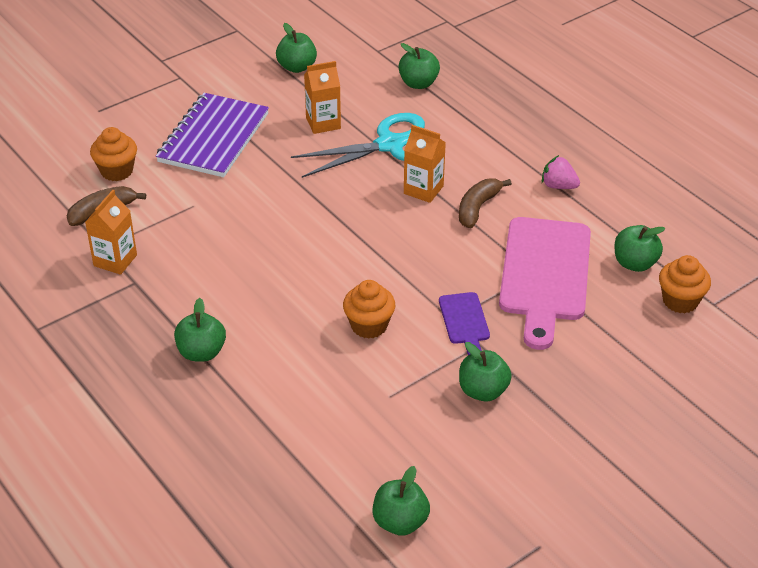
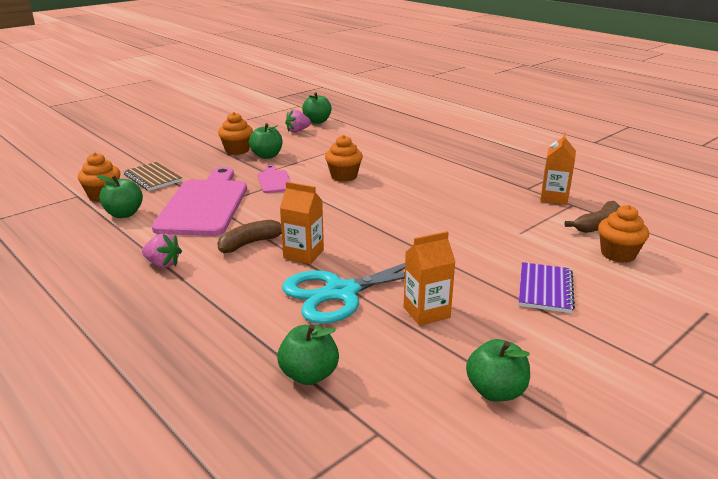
camera: 175 degrees right, 15 degrees down
purple notebook [156,93,269,177] -> purple notebook [519,262,575,313], size x0.59
green apple [174,298,226,362] -> none
purple cutting board [439,292,490,355] -> pink cutting board [258,165,291,193]
brown banana [459,179,512,228] -> brown banana turned 150 degrees counterclockwise [217,220,282,253]
none -> brown notebook [124,162,182,191]
none -> orange cupcake [218,112,253,155]
none -> pink strawberry [285,110,311,132]

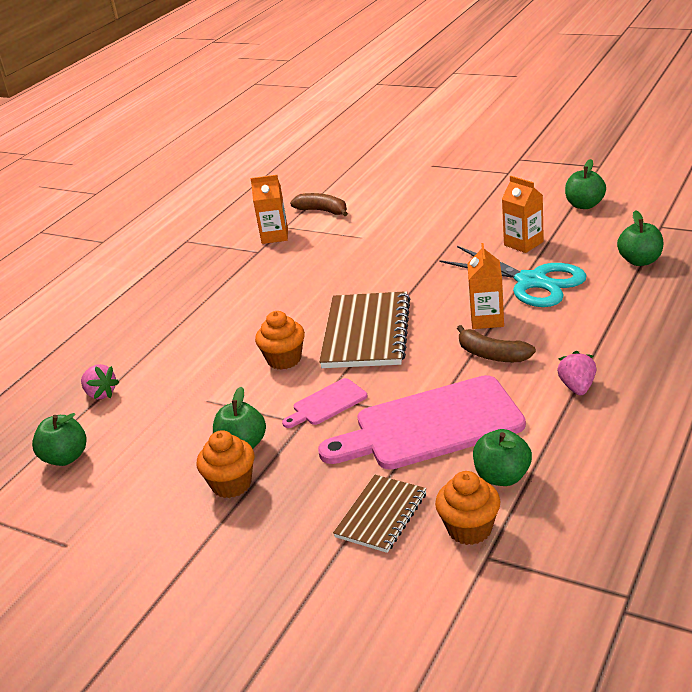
camera: 105 degrees left, 5 degrees up
pink strawberry [285,110,311,132] -> pink strawberry moved to [81,364,119,399]
purple notebook [519,262,575,313] -> none
orange cupcake [598,205,649,263] -> none
none -> brown notebook [319,291,410,368]

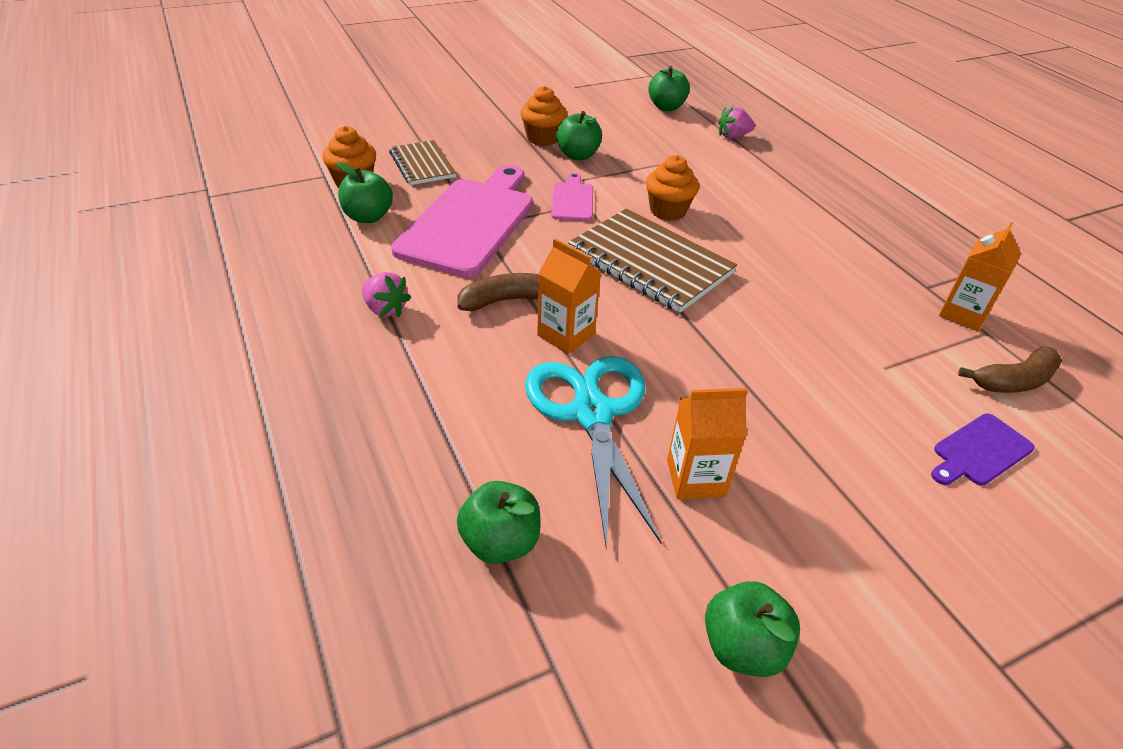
camera: 120 degrees right, 10 degrees up
turquoise scissors [439,246,587,307] -> turquoise scissors turned 90 degrees clockwise [525,356,662,549]
none -> purple cutting board [931,414,1035,486]

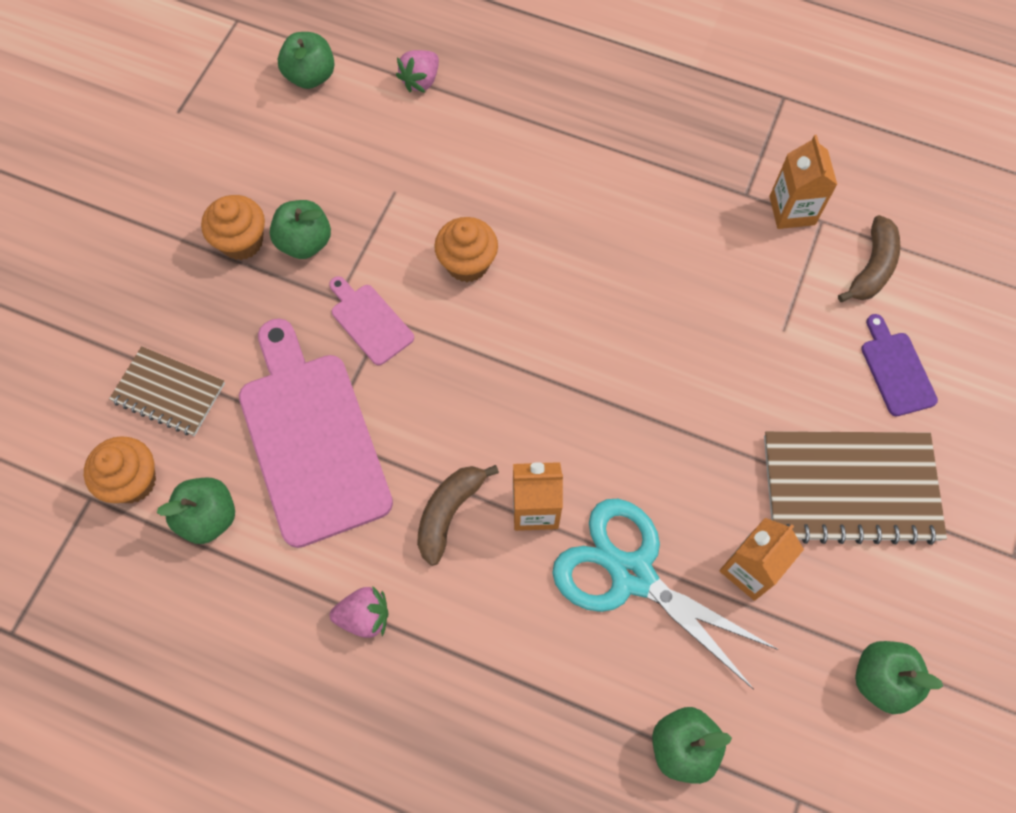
camera: 40 degrees left, 25 degrees up
brown notebook [568,209,737,313] -> brown notebook moved to [764,431,947,545]
purple cutting board [931,414,1035,486] -> purple cutting board turned 150 degrees clockwise [861,314,938,416]

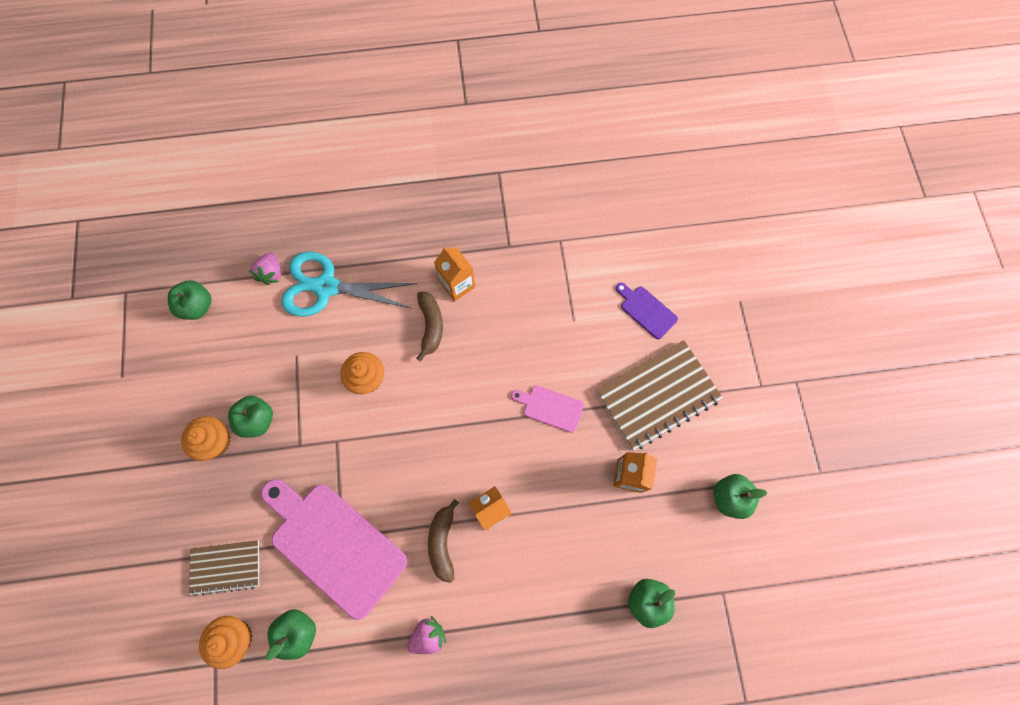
camera: 30 degrees left, 5 degrees up
pink cutting board [329,276,414,365] -> pink cutting board moved to [511,386,584,433]
turquoise scissors [552,499,779,690] -> turquoise scissors moved to [281,252,417,317]
orange carton [769,135,837,229] -> orange carton moved to [434,247,475,301]
brown banana [838,215,900,302] -> brown banana moved to [417,292,443,361]

